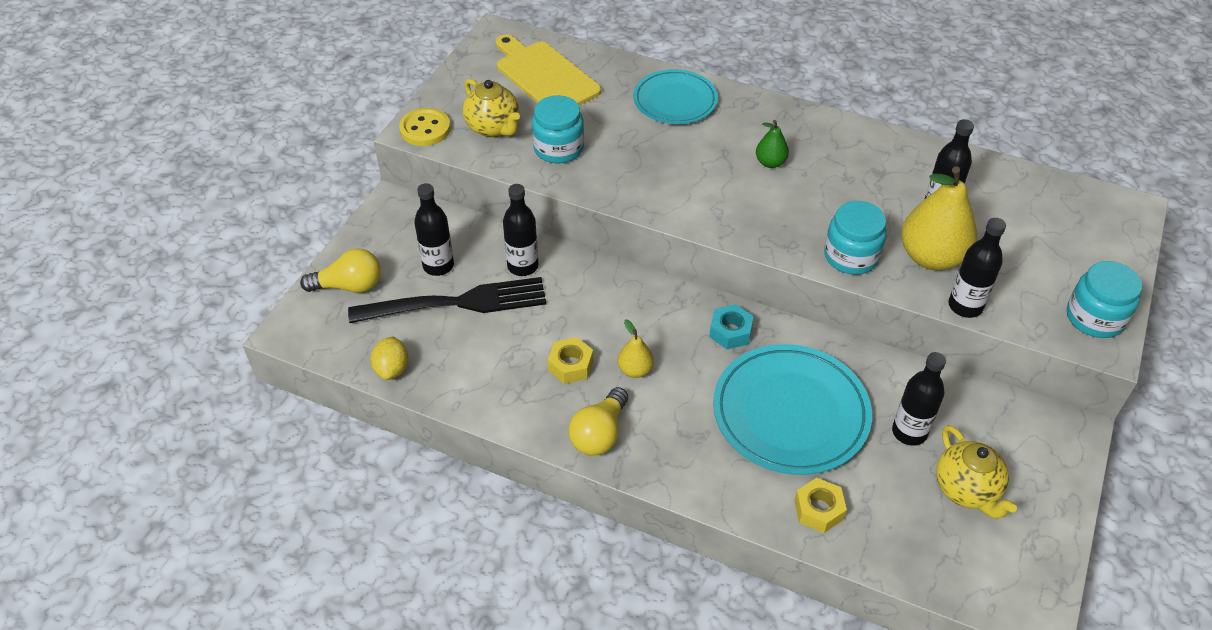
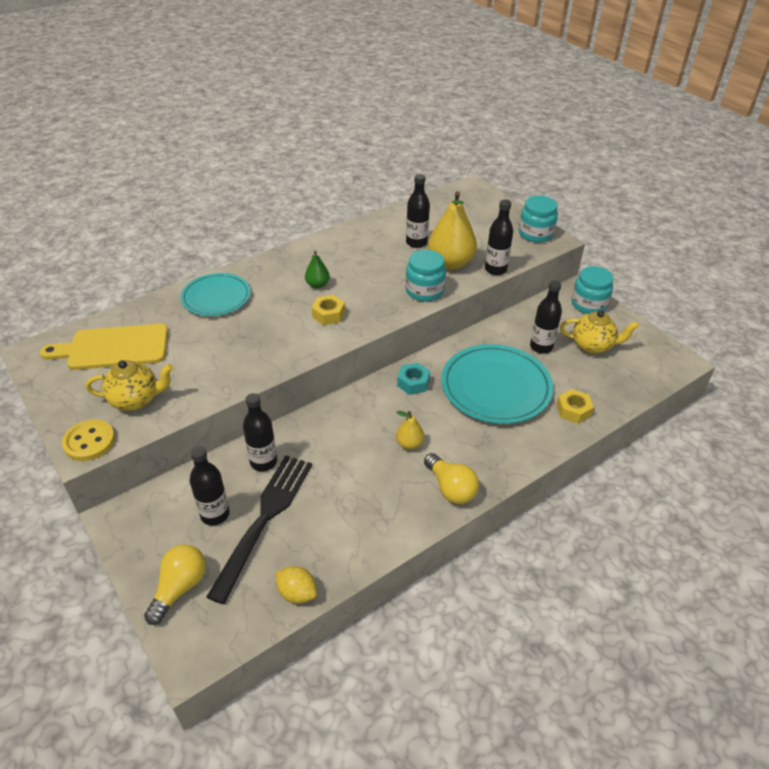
camera: 60 degrees left, 5 degrees down
turquoise jar [532,95,584,163] -> turquoise jar moved to [571,266,613,314]
yellow nut [548,337,593,384] -> yellow nut moved to [312,295,345,325]

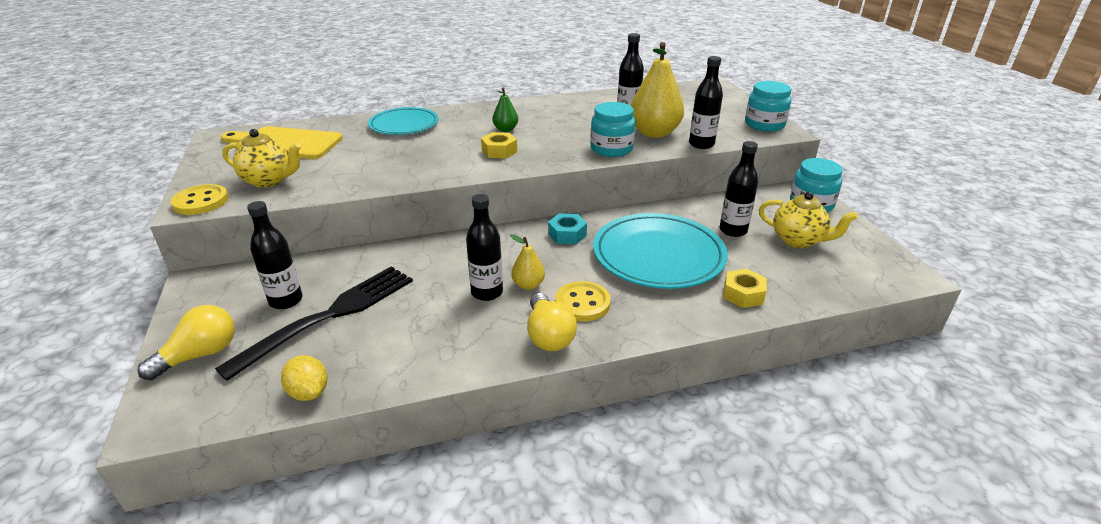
camera: 20 degrees right, 10 degrees down
black bottle [243,393,277,471] -> black bottle moved to [466,194,503,301]
none -> yellow button [555,281,611,321]

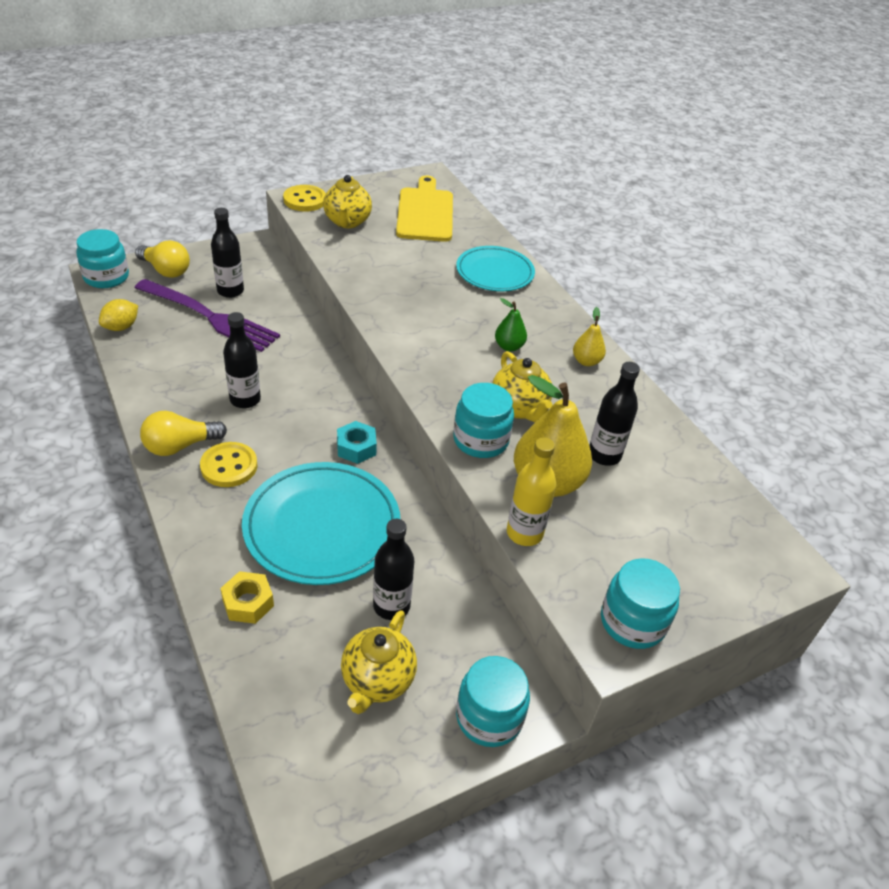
camera: 75 degrees right, 10 degrees up
black fork [215,266,413,381] -> purple fork [134,279,280,352]
yellow nut [481,132,517,159] -> none
yellow pear [510,234,545,290] -> yellow pear moved to [573,307,606,366]
black bottle [689,56,723,149] -> yellow bottle [507,437,556,546]
none -> turquoise jar [76,229,129,288]
none -> yellow teapot [492,351,552,422]

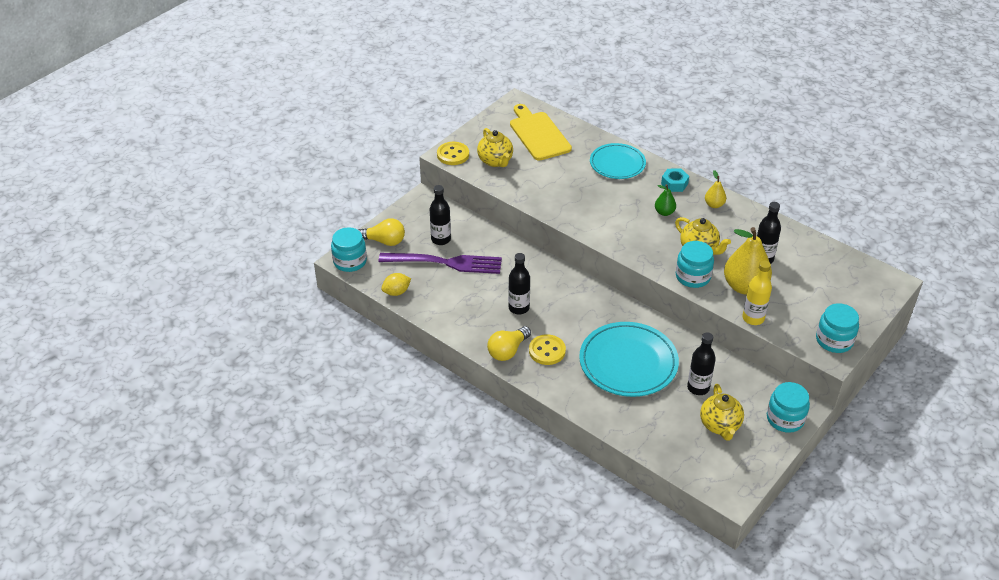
camera: 20 degrees left, 0 degrees up
yellow lemon [99,299,138,331] -> yellow lemon turned 45 degrees clockwise [381,273,411,296]
yellow nut [220,571,274,624] -> none
turquoise nut [337,421,377,464] -> turquoise nut moved to [661,168,689,192]

